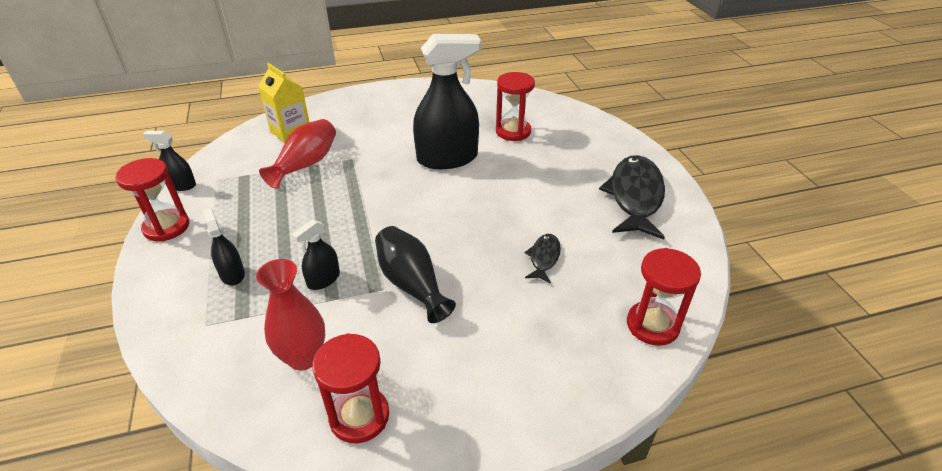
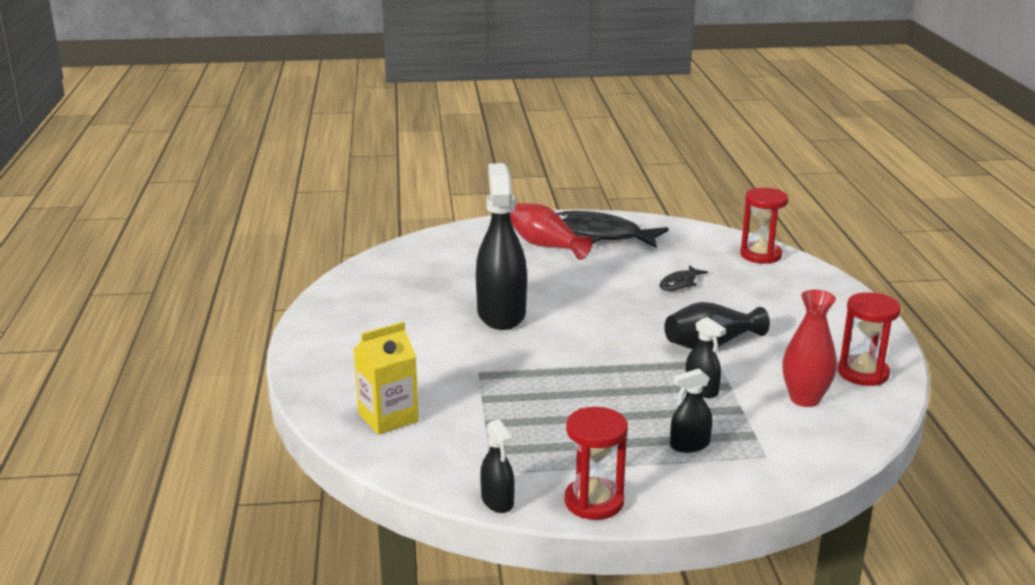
camera: 80 degrees left, 15 degrees down
black spray bottle [143,131,196,191] -> black spray bottle turned 45 degrees counterclockwise [480,419,515,513]
red vase [259,119,336,189] -> red vase moved to [510,203,593,260]
red hourglass [496,72,535,141] -> none
black fish [525,234,561,284] -> black fish turned 75 degrees counterclockwise [659,265,708,291]

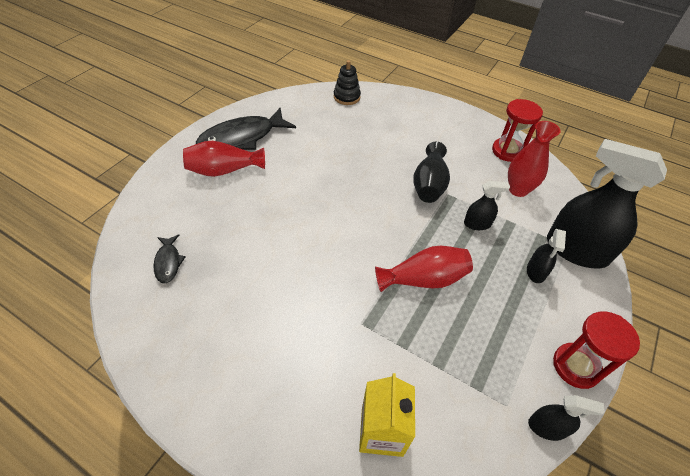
camera: 55 degrees left, 25 degrees up
black spray bottle [476,163,527,330] -> black spray bottle moved to [547,139,667,268]
black fish [659,265,708,291] -> black fish moved to [154,235,186,283]
red hourglass [740,188,789,264] -> black stacking toy [334,60,361,105]
none -> red vase [375,246,473,292]

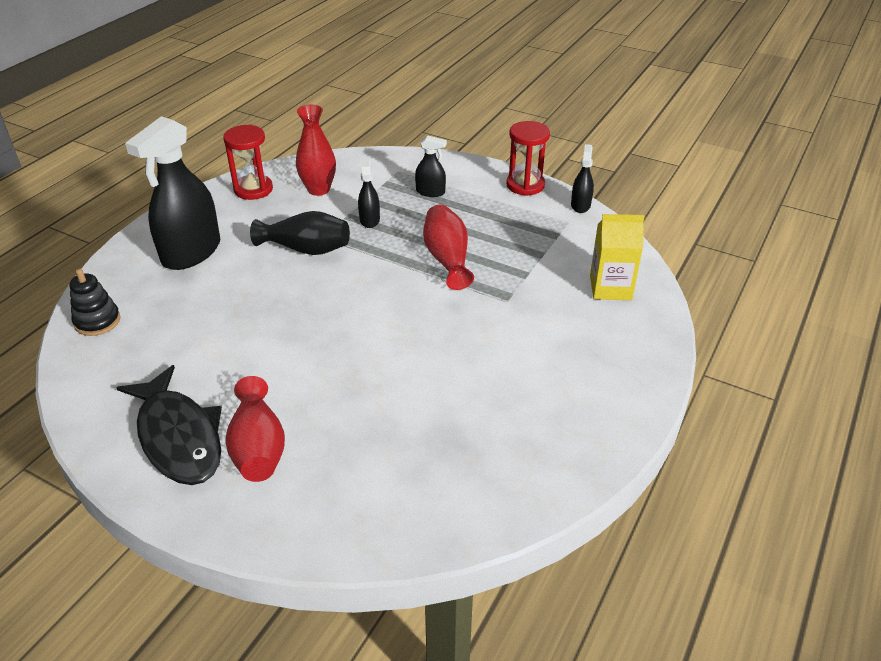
camera: 90 degrees left, 10 degrees down
black fish [154,235,186,283] -> none
black spray bottle [547,139,667,268] -> black spray bottle moved to [125,116,220,270]

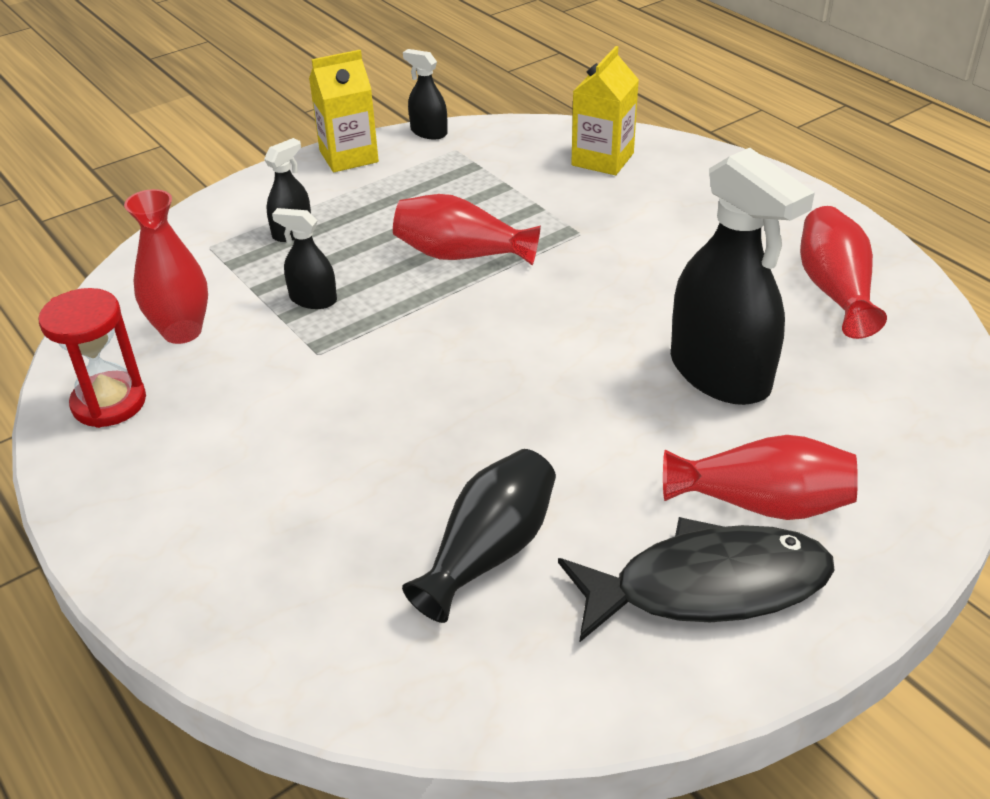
camera: 65 degrees left, 0 degrees up
black stacking toy [69,269,120,336] -> none
black spray bottle [125,116,220,270] -> black spray bottle moved to [671,148,815,405]
black vase [250,211,350,255] -> black vase moved to [402,449,556,623]
red hourglass [506,121,550,196] -> yellow carton [309,50,379,172]
none -> red vase [800,206,887,339]

